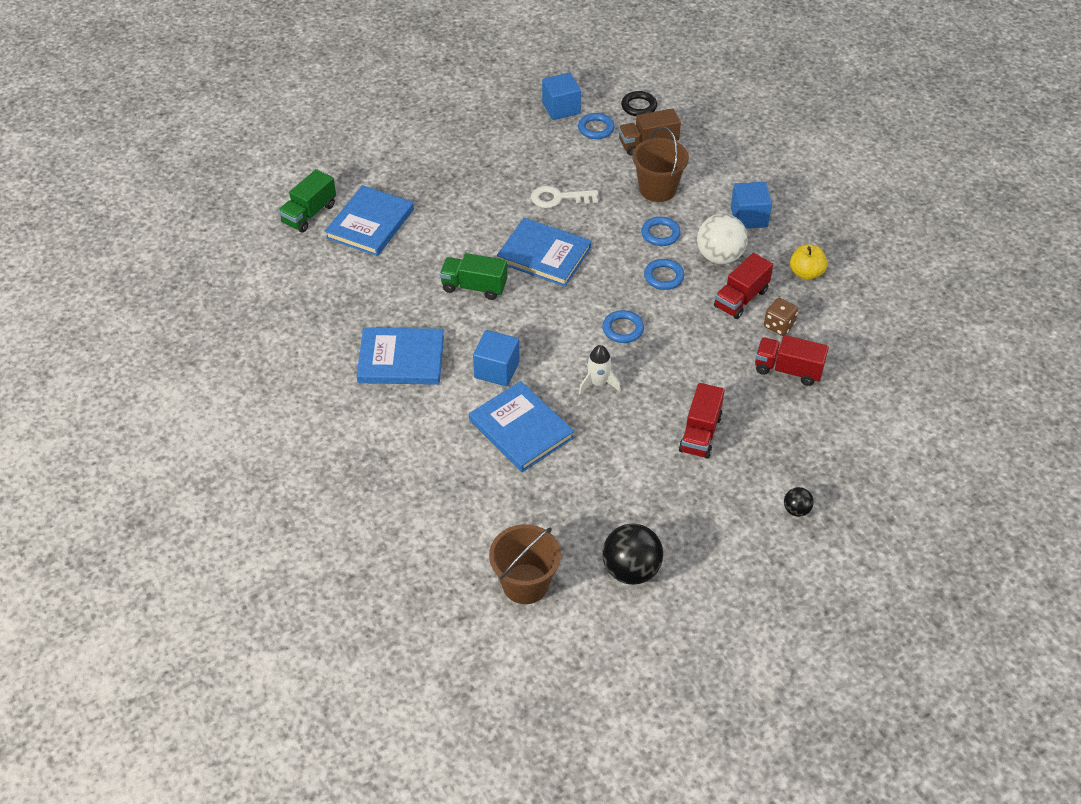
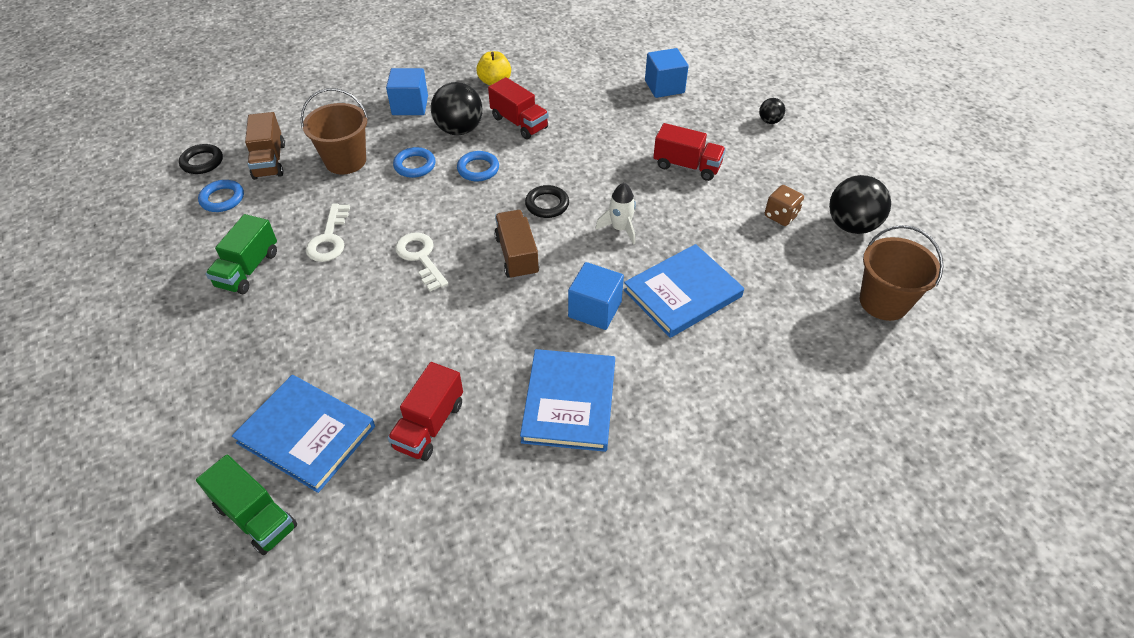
camera: 85 degrees left, 0 degrees up
green truck [440,253,507,300] -> green truck moved to [206,214,277,294]
blue book [497,218,591,287] -> white key [395,232,448,291]
blue cube [542,72,581,120] -> blue cube moved to [645,48,689,98]
blue ring [603,310,644,343] -> black ring [525,185,569,218]
white ball [697,213,748,264] -> black ball [431,82,483,135]
red truck [755,335,829,386] -> red truck moved to [388,362,463,461]
brown dice [764,298,798,336] -> brown dice moved to [765,185,804,226]
none -> brown truck [494,210,539,280]

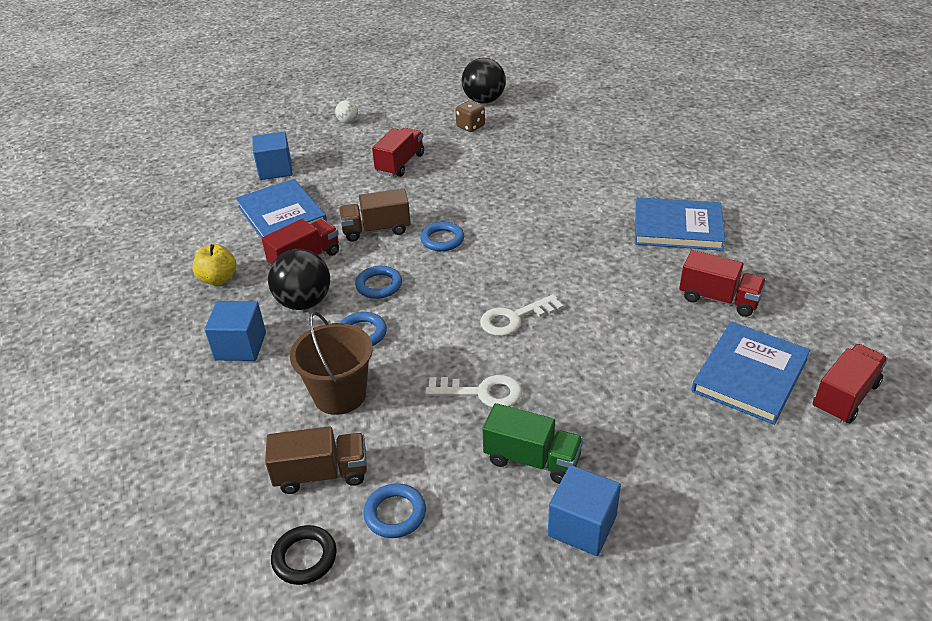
camera: 85 degrees left, 10 degrees down
green truck [196,455,297,555] -> red truck [813,344,888,423]
brown truck [494,210,539,280] -> brown truck moved to [339,189,411,242]
black ring [525,185,569,218] -> blue ring [420,222,464,251]
blue cube [568,262,624,330] -> blue cube moved to [548,465,621,556]
white rocket [595,183,636,245] -> none
blue book [624,244,744,338] -> blue book moved to [236,179,327,239]
black ball [759,98,785,124] -> white ball [335,100,358,124]
brown bucket [859,225,944,321] -> none

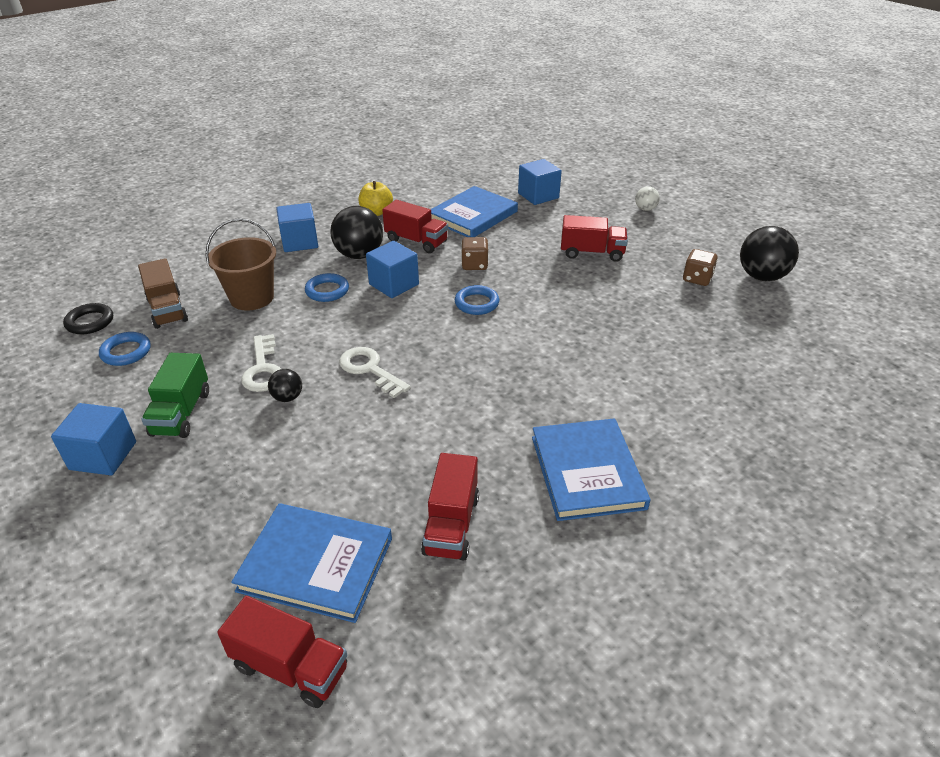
camera: 70 degrees right, 0 degrees up
brown truck [339,189,411,242] -> brown dice [461,237,488,270]
blue ring [355,266,402,299] -> blue cube [366,241,419,298]
none -> black ball [268,369,302,402]

